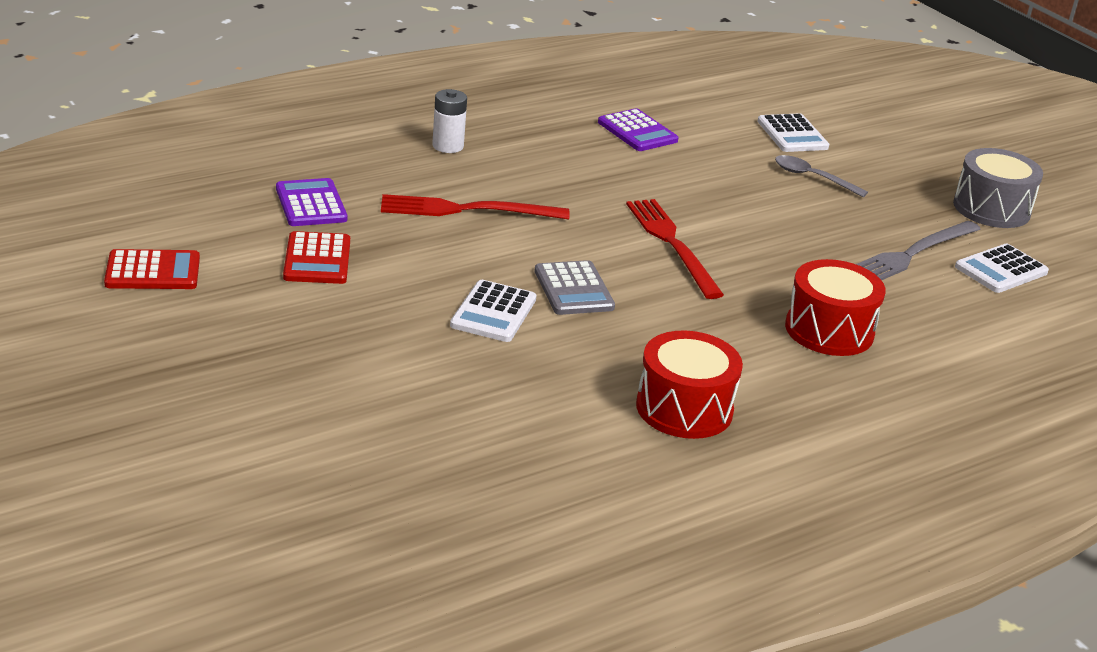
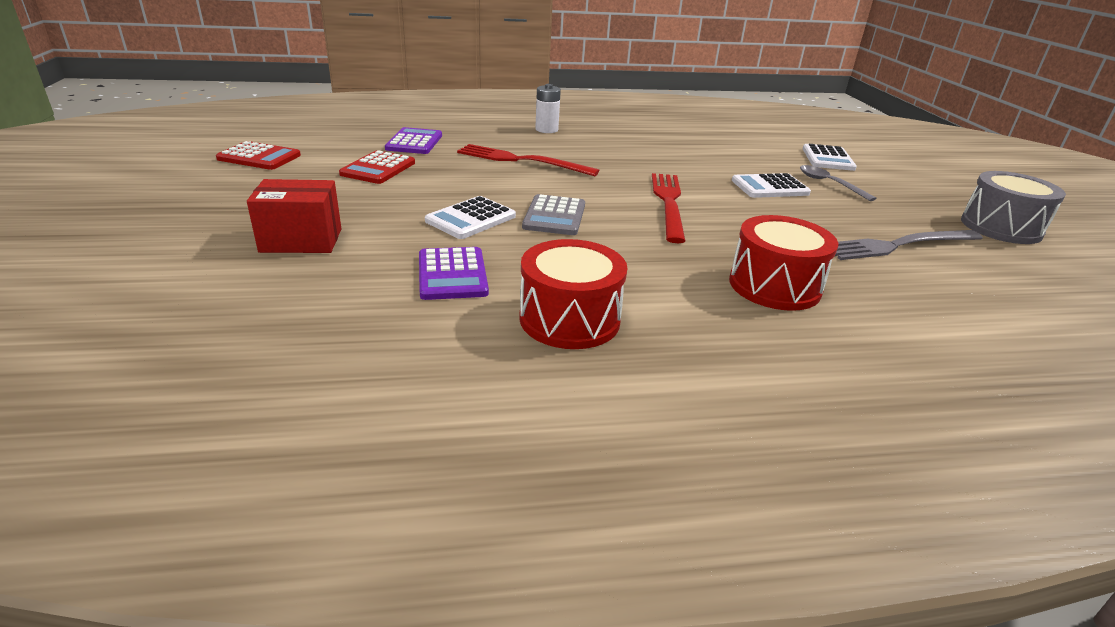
camera: 25 degrees right, 0 degrees up
purple calculator [598,109,679,151] -> purple calculator moved to [419,247,489,300]
white calculator [955,244,1049,293] -> white calculator moved to [732,173,811,198]
none -> red box [247,179,342,253]

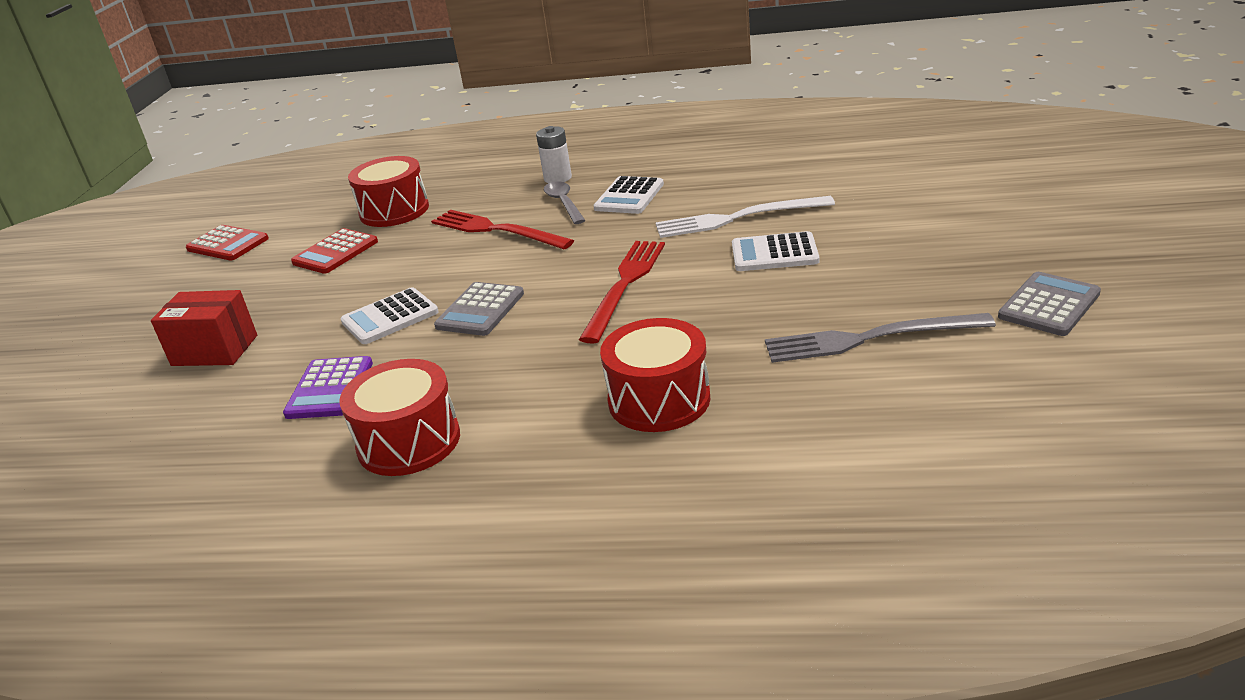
camera: 20 degrees right, 0 degrees up
purple calculator [385,127,442,154] -> red drum [348,156,429,227]
grey spoon [800,165,877,201] -> grey spoon moved to [544,181,586,224]
white calculator [802,144,857,171] -> white calculator moved to [593,176,664,214]
grey drum [961,171,1066,244] -> grey calculator [998,272,1101,336]
none -> white fork [656,196,835,238]

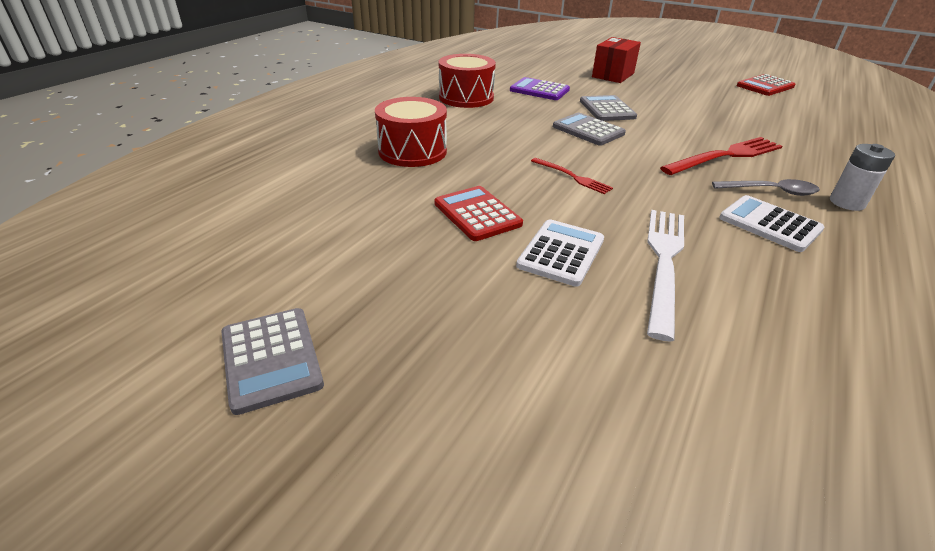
camera: 110 degrees right, 5 degrees up
red calculator [291,228,378,274] -> red calculator moved to [435,186,523,241]
white calculator [341,287,439,344] -> grey calculator [580,95,637,121]
red drum [348,156,429,227] -> none
red fork [579,241,665,344] -> red fork [531,158,613,194], size x0.54
grey fork [765,313,996,363] -> none

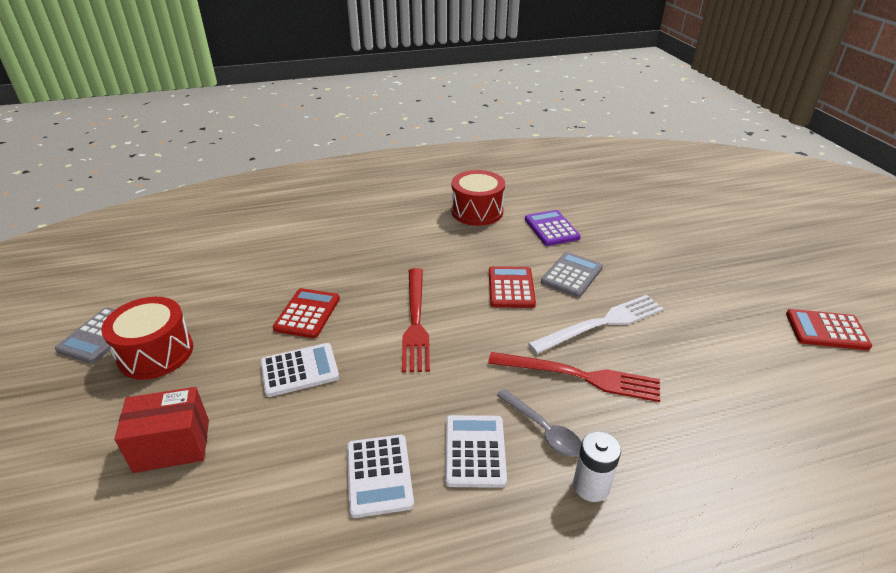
camera: 45 degrees right, 0 degrees up
red drum [375,97,447,167] -> red drum moved to [101,297,193,380]
red fork [531,158,613,194] -> red fork [402,268,430,373], size x1.84
grey calculator [553,113,626,146] -> red calculator [489,266,536,308]
red box [592,37,641,83] -> red box moved to [115,387,209,473]
white fork [647,210,684,342] -> white fork moved to [528,295,664,354]
none -> white calculator [347,435,414,518]

